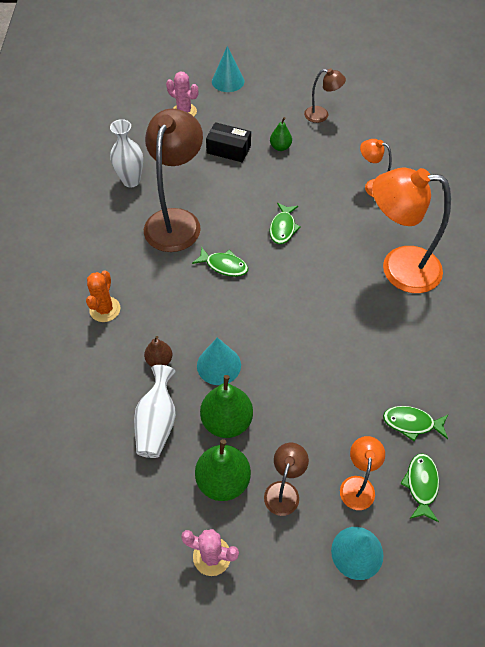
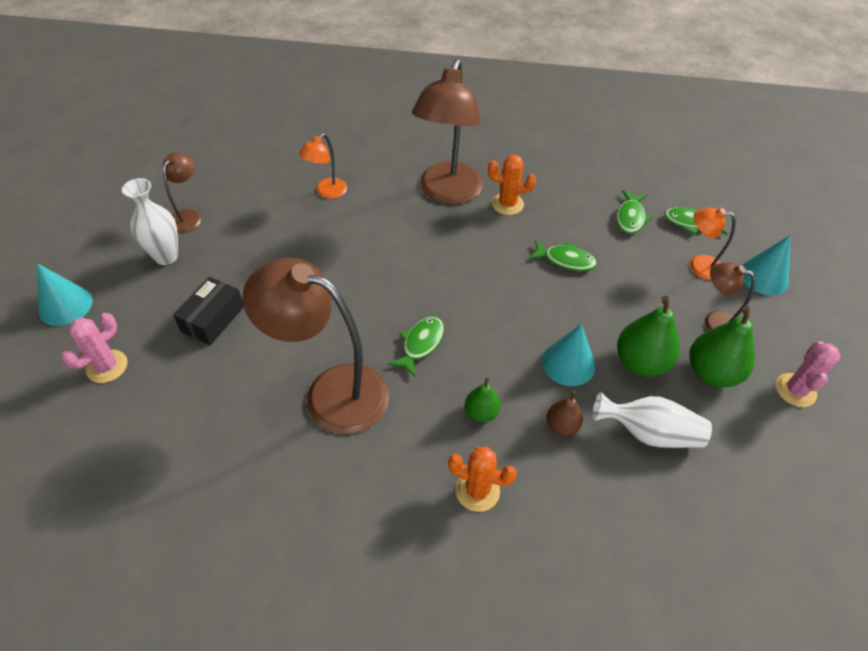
camera: 85 degrees left, 5 degrees down
white vase [110,119,143,187] -> white vase moved to [122,178,178,265]
green pear [270,117,292,151] -> green pear moved to [465,377,501,422]
green fish [270,203,301,244] -> green fish moved to [529,240,597,271]
orange lamp [372,168,451,293] -> brown lamp [412,59,483,205]
none -> orange cactus [488,155,536,215]

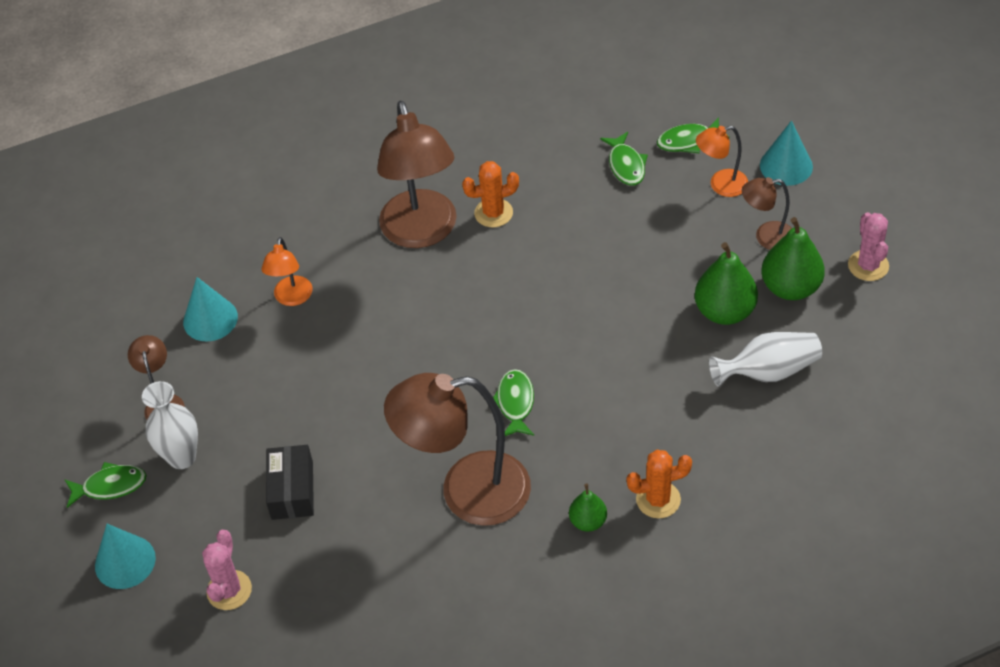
camera: 25 degrees left, 0 degrees up
green pear [465,377,501,422] -> green pear moved to [569,484,607,531]
green fish [529,240,597,271] -> green fish moved to [64,462,147,508]
turquoise cone [542,324,595,386] -> turquoise cone moved to [183,277,238,342]
brown pear [547,391,583,436] -> none

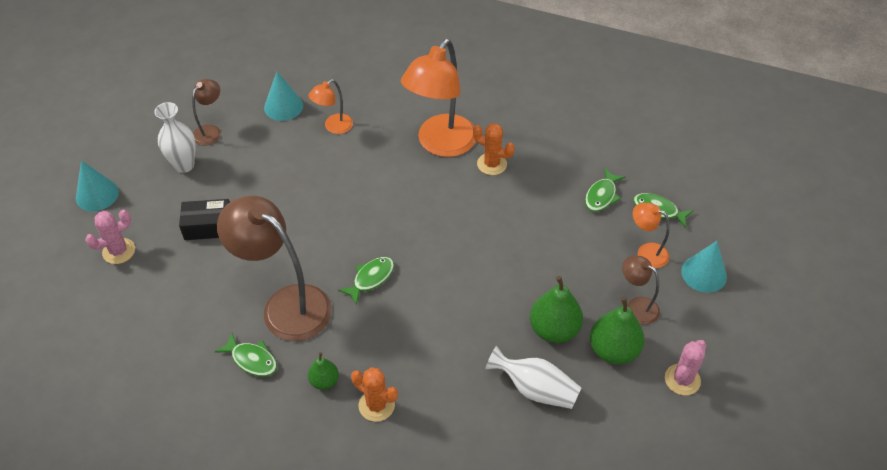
camera: 40 degrees right, 0 degrees up
green fish [64,462,147,508] -> green fish moved to [215,333,277,377]
black box [266,445,314,520] -> black box turned 45 degrees clockwise [179,199,230,240]
brown lamp [377,101,457,248] -> orange lamp [401,39,476,157]

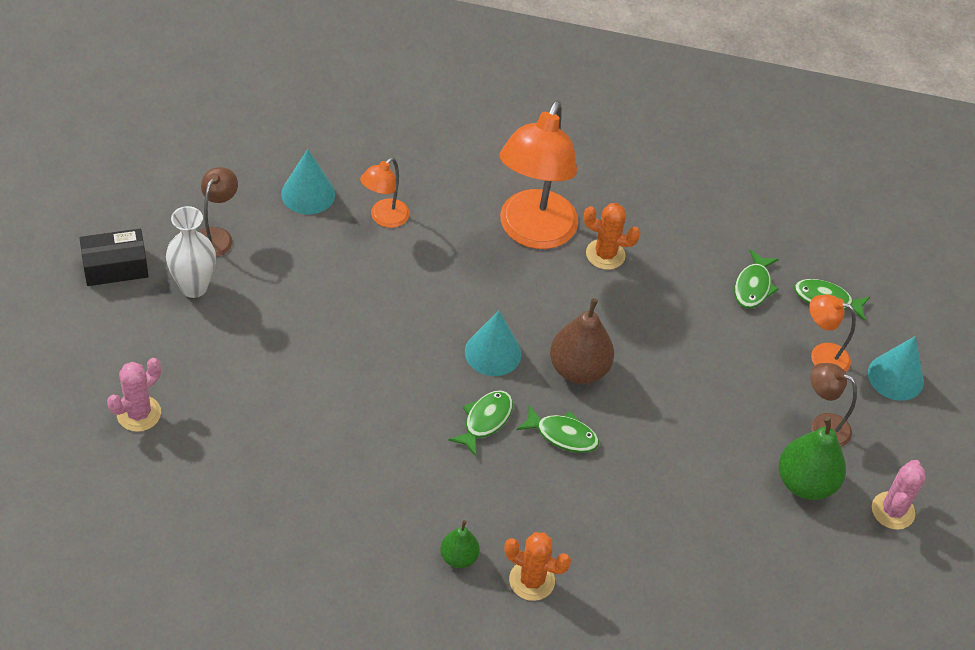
camera: 15 degrees left, 0 degrees up
turquoise cone [76,160,119,211] -> turquoise cone moved to [465,310,522,376]
black box [179,199,230,240] -> black box moved to [80,229,149,286]
green fish [215,333,277,377] -> green fish moved to [516,405,599,453]
brown lamp [217,196,332,341] -> none
white vase [485,346,582,409] -> none
green pear [530,276,583,343] -> none
none -> brown pear [550,298,614,384]

